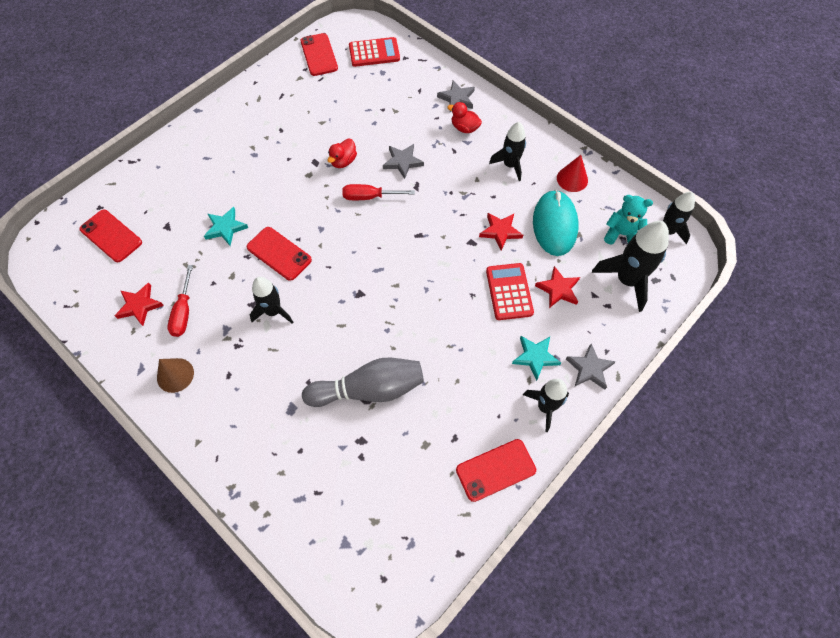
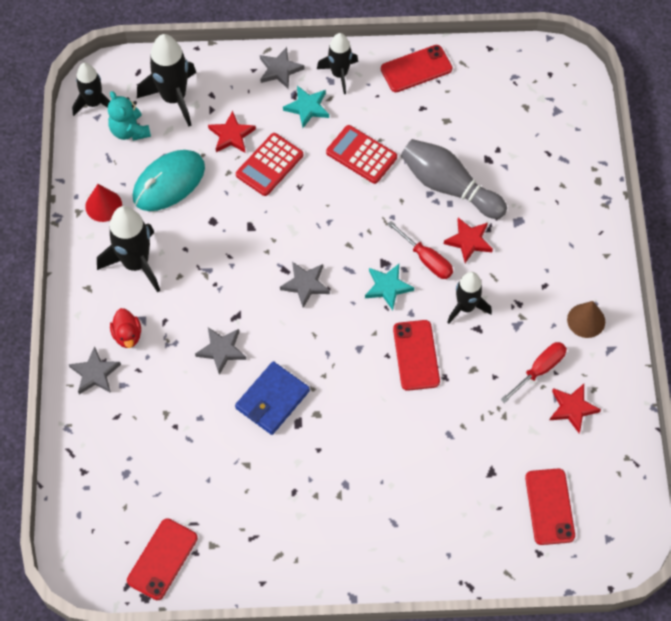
camera: 135 degrees left, 0 degrees up
turquoise star [204,207,248,246] -> turquoise star moved to [365,264,414,310]
red duck [327,139,357,168] -> blue wallet [235,361,310,435]
red screwdriver [342,184,415,200] -> red screwdriver moved to [387,221,453,279]
red calculator [349,37,400,67] -> red calculator moved to [326,125,397,184]
red phone [456,439,536,502] -> red phone turned 45 degrees counterclockwise [381,45,452,92]
red star [479,213,523,250] -> red star moved to [444,218,493,263]
black rocket [489,122,526,181] -> black rocket [97,206,160,292], size x1.53
none -> grey star [280,262,330,308]

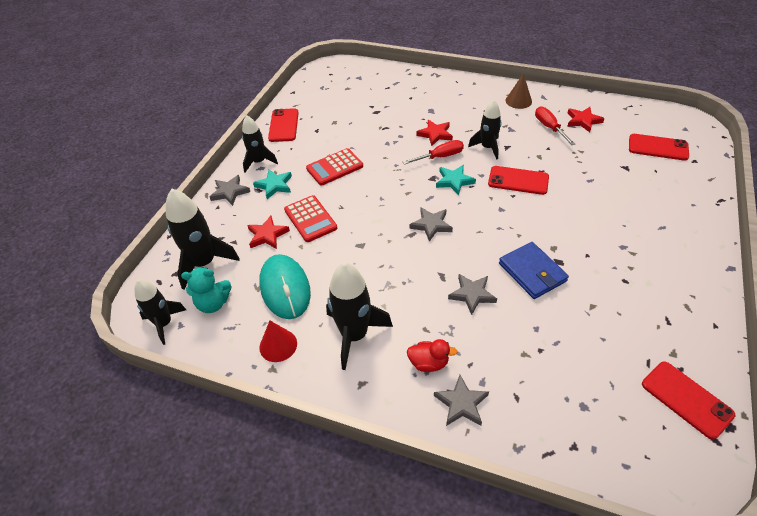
camera: 65 degrees left, 15 degrees down
grey bowling pin [401,139,507,219] -> none

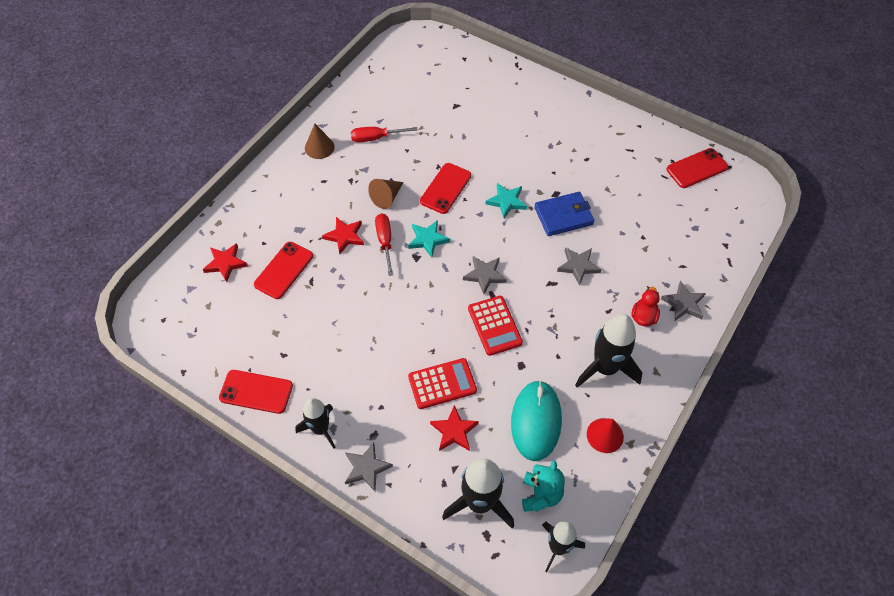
camera: 80 degrees left, 10 degrees up
turquoise star [253,170,292,199] -> turquoise star moved to [486,183,527,218]
turquoise mouse [259,254,311,319] -> turquoise mouse turned 75 degrees counterclockwise [511,380,562,461]
red calculator [306,148,363,186] -> red calculator moved to [468,296,523,356]
black rocket [468,100,502,159] -> brown cone [368,179,404,209]
red star [568,107,605,132] -> red star moved to [202,243,248,282]
red phone [629,134,689,161] -> red phone moved to [254,242,313,299]

